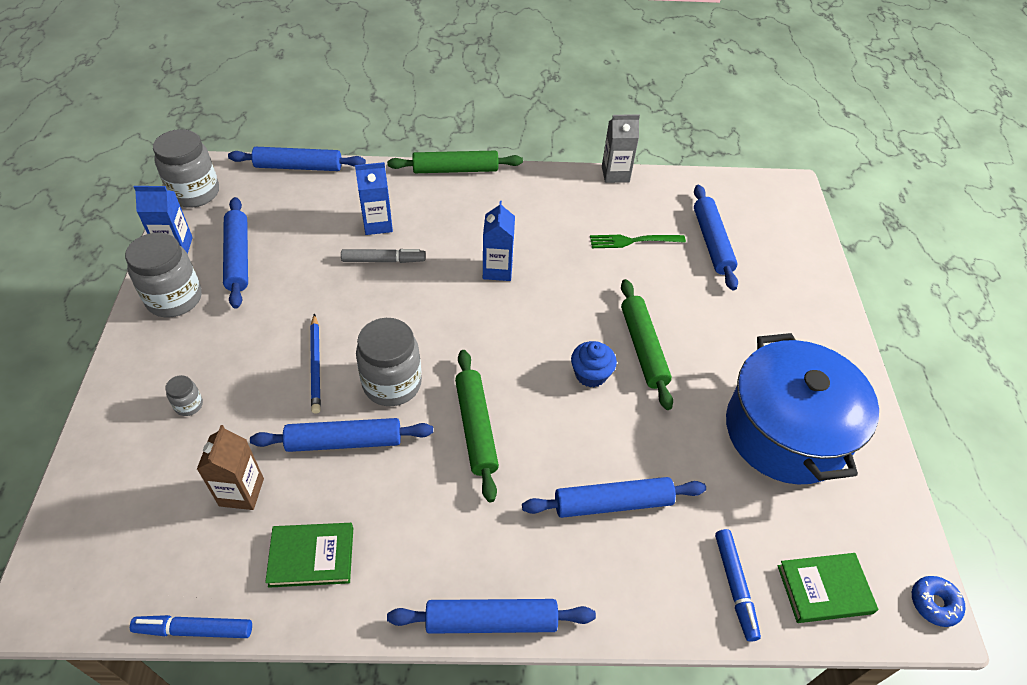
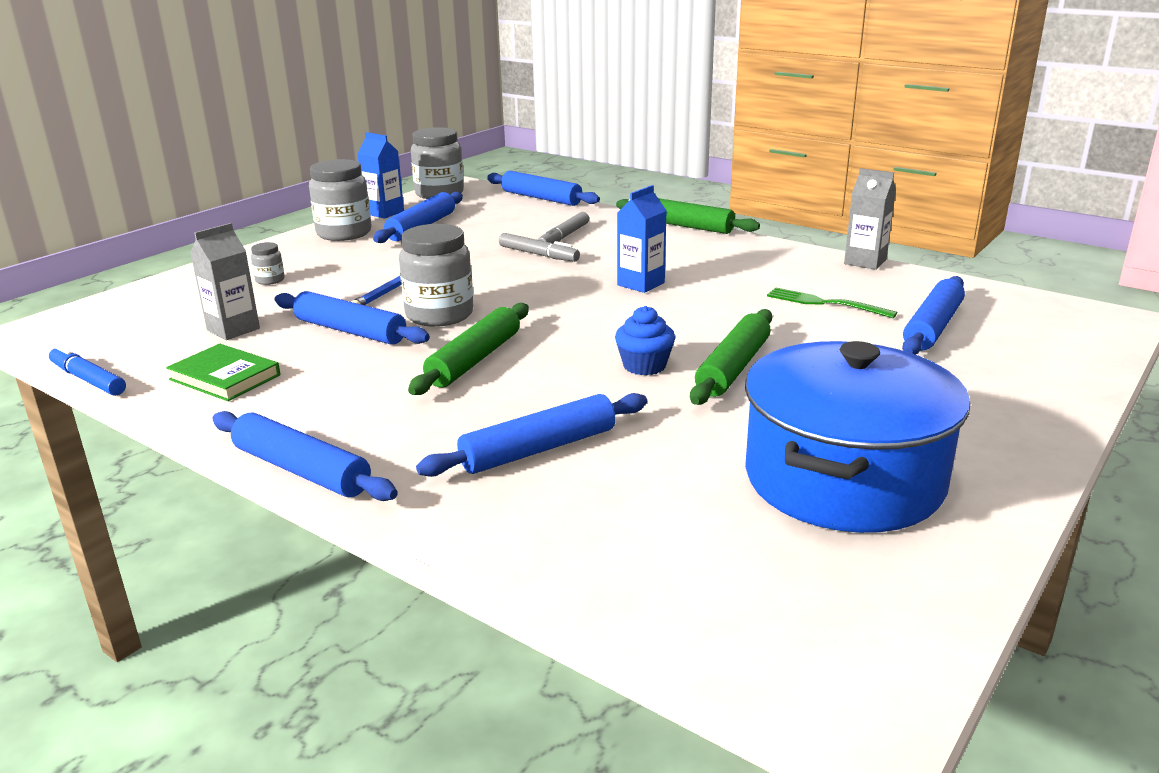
camera: 40 degrees right, 25 degrees down
brown carton [197,425,264,510] -> grey carton [190,223,260,340]
blue carton [355,162,393,235] -> grey marker [538,212,589,244]
blue rolling pin [522,477,706,518] -> blue rolling pin turned 60 degrees counterclockwise [416,393,647,477]
blue marker [715,529,761,642] -> none
green book [778,553,878,623] -> none
blue donut [912,576,966,627] -> none

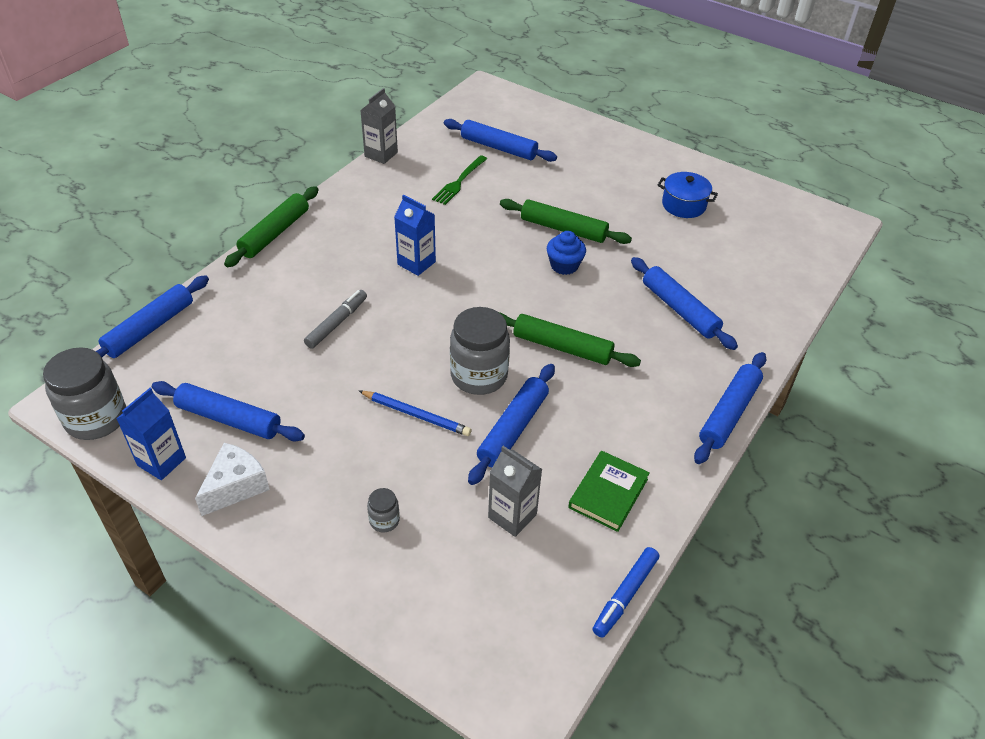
camera: 95 degrees left, 20 degrees up
grey jar [309,159,372,241] -> white cheese [195,443,270,516]
grey marker [538,212,589,244] -> none
blue pot [745,341,970,533] -> blue pot [657,172,718,218], size x0.46

